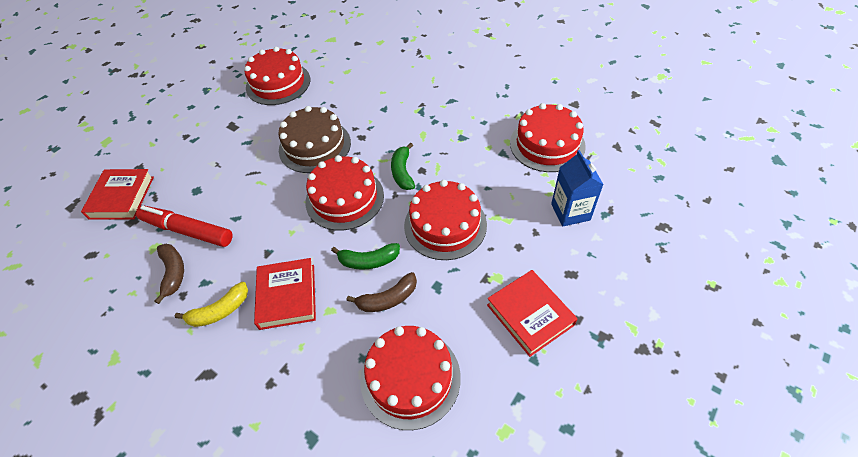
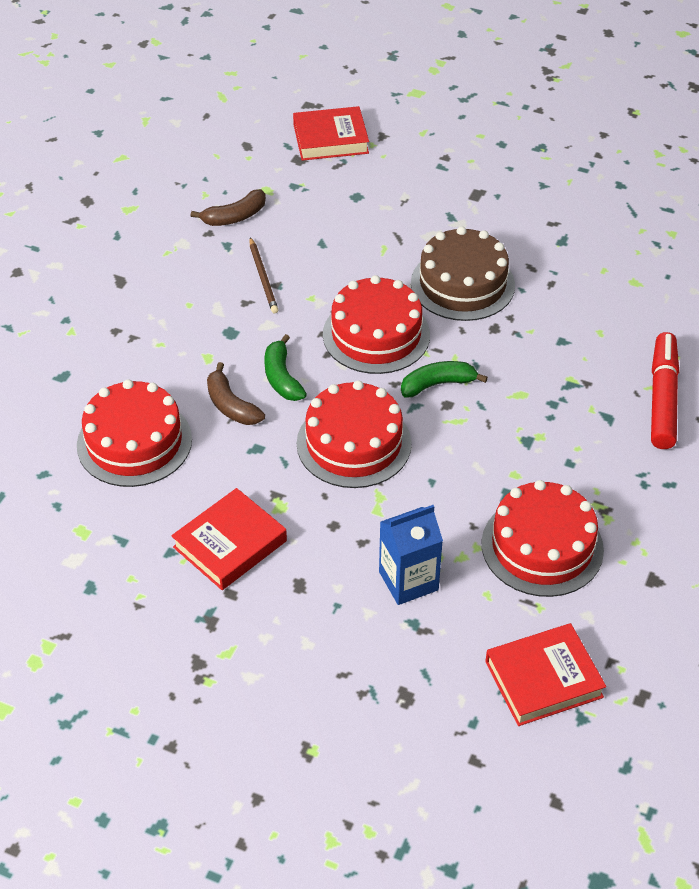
camera: 75 degrees right, 5 degrees down
red marker [136,206,232,247] -> red marker moved to [651,332,679,449]
yellow banana [175,282,248,327] -> none
red cake [244,47,310,105] -> none
red book [254,258,316,330] -> red book moved to [485,623,606,726]
none -> brown pencil [250,237,278,313]

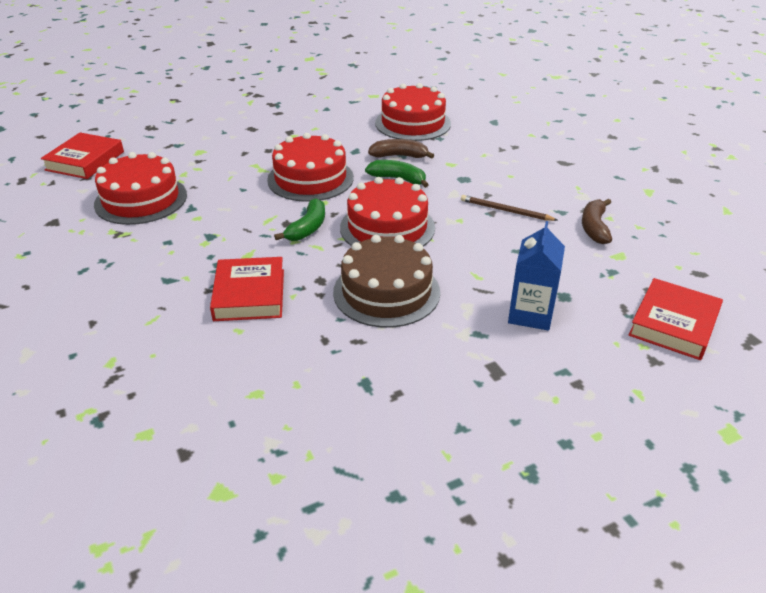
camera: 130 degrees right, 10 degrees down
red book [171,488,287,590] -> red book moved to [210,257,284,321]
blue carton [379,505,443,605] -> blue carton moved to [508,221,565,331]
red marker [651,332,679,449] -> none

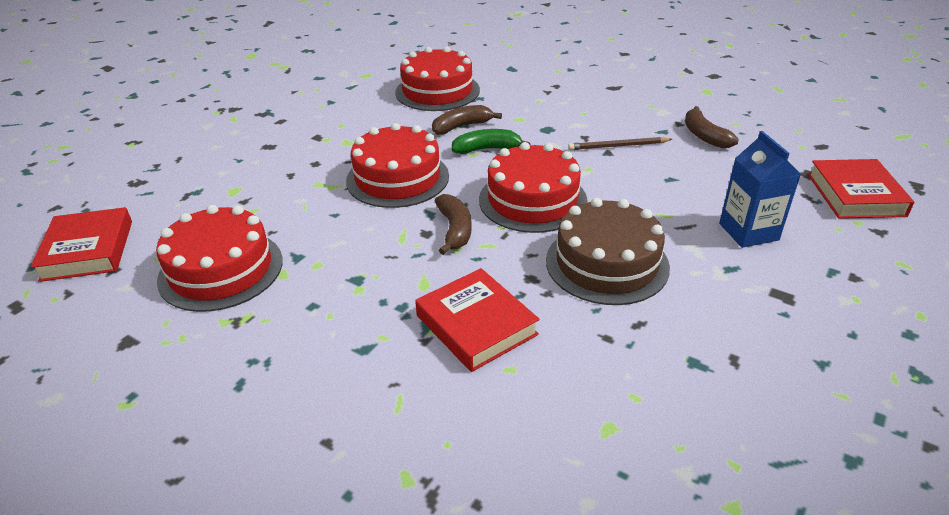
camera: 30 degrees left, 0 degrees up
green banana [274,198,325,241] -> brown banana [435,194,472,255]

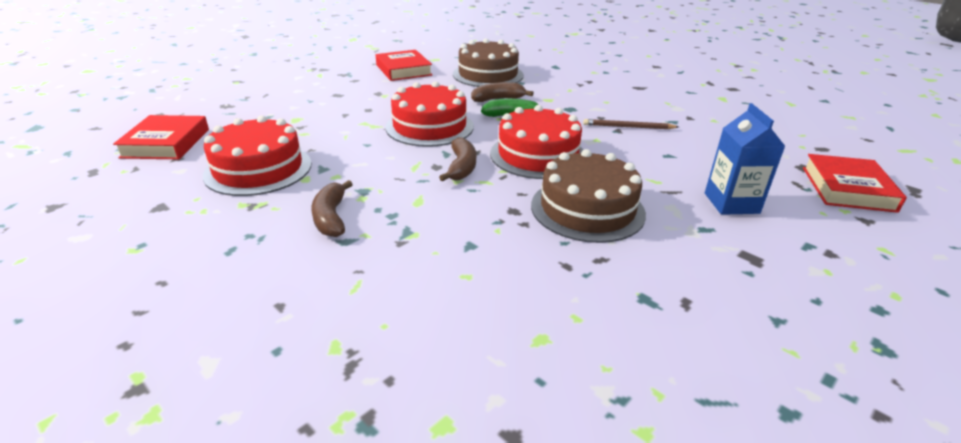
camera: 10 degrees right, 5 degrees down
red cake [395,46,480,111] -> brown cake [453,38,524,87]
red book [415,268,540,372] -> red book moved to [376,50,432,81]
brown banana [685,106,739,148] -> brown banana moved to [311,180,353,237]

